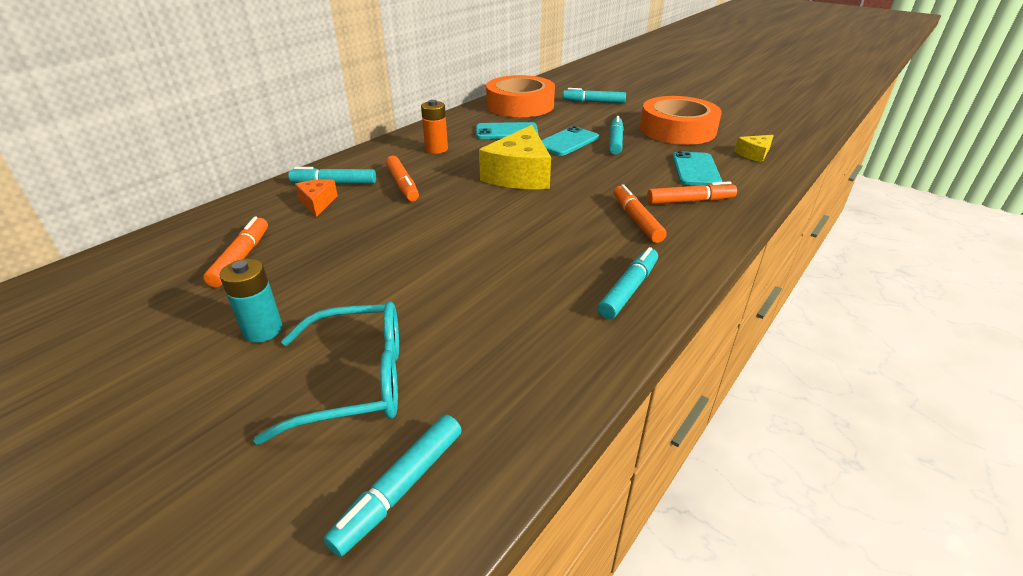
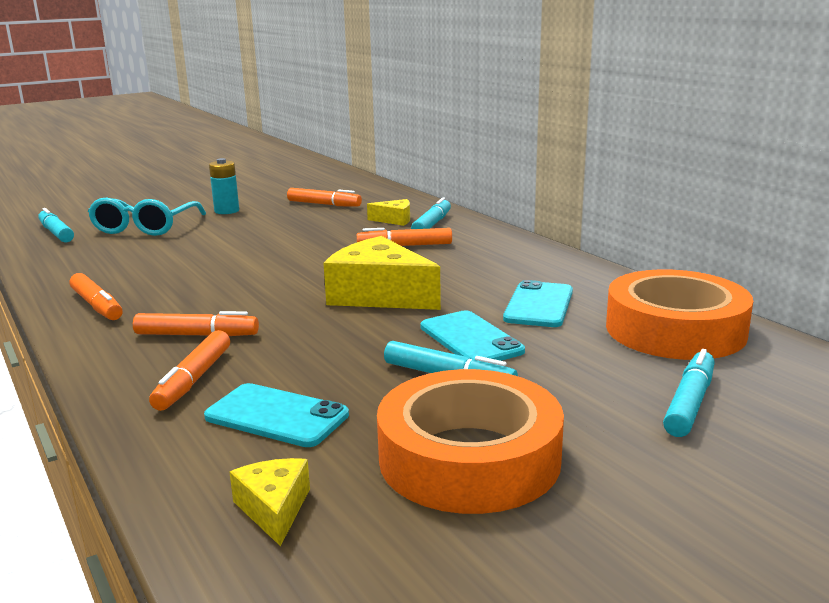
camera: 110 degrees right, 15 degrees down
orange cheese [295,179,338,217] -> yellow cheese [367,199,410,226]
orange battery [421,100,448,154] -> none
turquoise marker [598,247,658,319] -> orange marker [69,273,123,320]

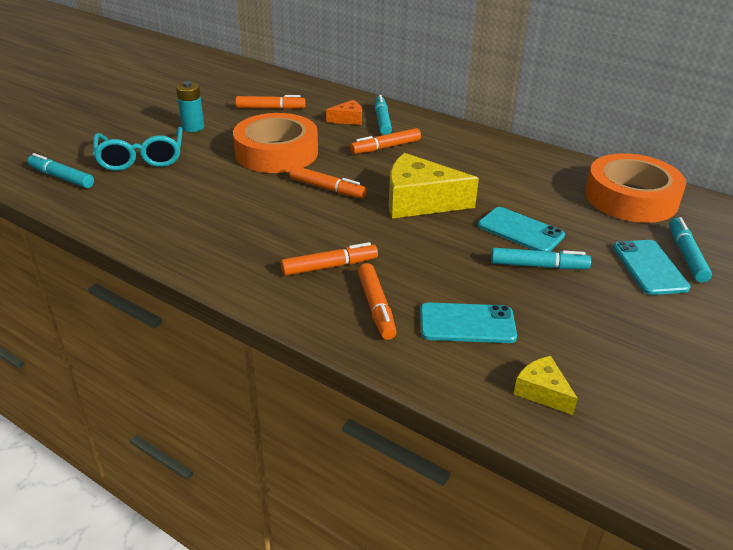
camera: 25 degrees left, 15 degrees up
orange marker [69,273,123,320] -> orange marker moved to [289,166,367,199]
yellow cheese [367,199,410,226] -> orange cheese [326,100,362,125]
orange tape [377,369,564,514] -> orange tape moved to [233,113,318,173]
turquoise phone [503,280,573,327] -> turquoise phone moved to [613,240,691,295]

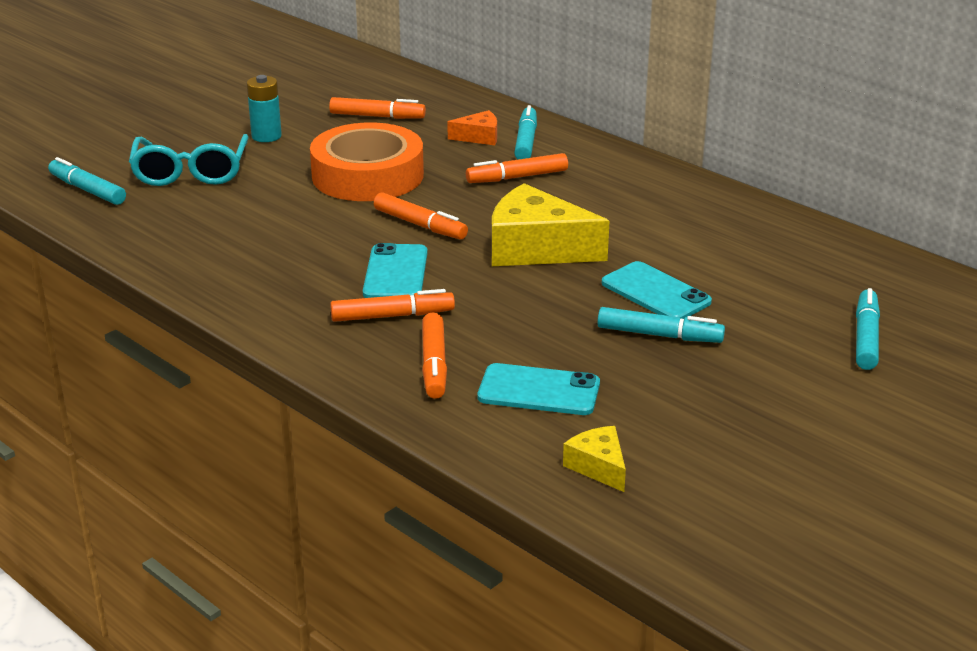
camera: 10 degrees right, 5 degrees down
orange tape [585,153,686,223] -> none
turquoise phone [613,240,691,295] -> turquoise phone moved to [363,243,428,298]

